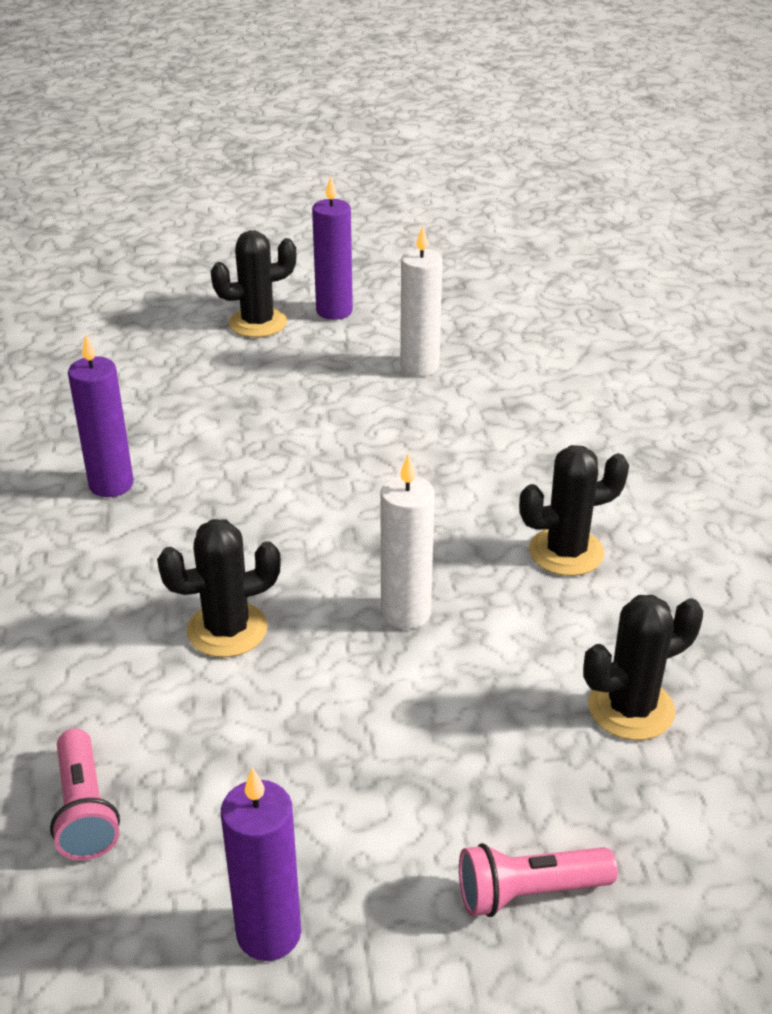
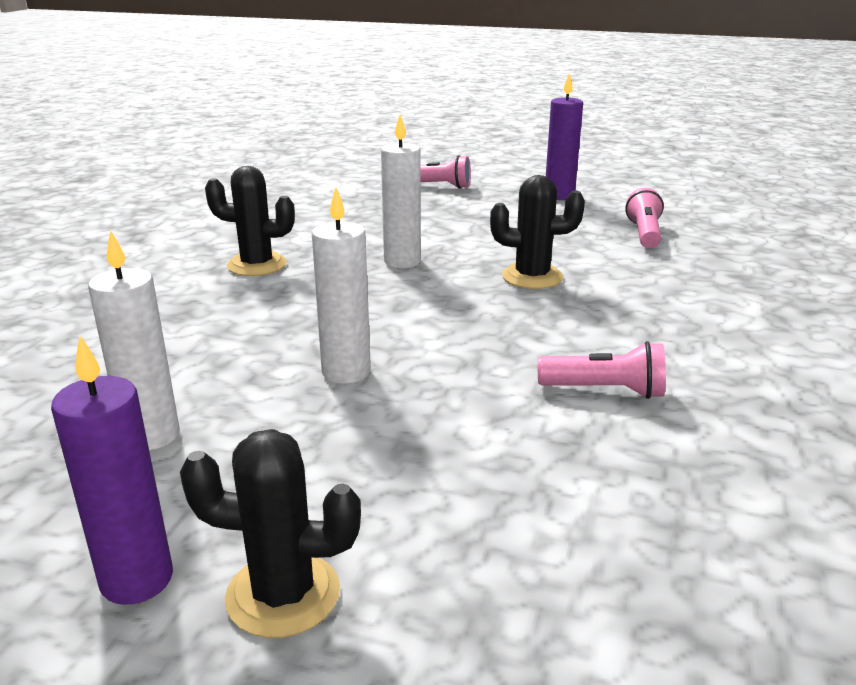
camera: 155 degrees left, 10 degrees down
purple candle [68,334,134,497] -> pink flashlight [538,341,666,399]
black cactus [583,595,703,740] -> none
none -> white candle [312,187,371,384]

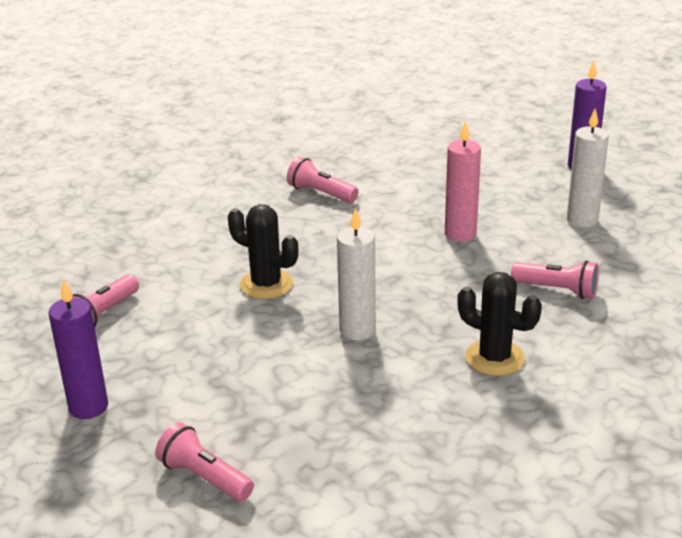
camera: 155 degrees left, 5 degrees up
black cactus [180,429,361,638] -> none
white candle [312,187,371,384] -> pink candle [445,121,481,242]
none -> pink flashlight [511,261,599,299]

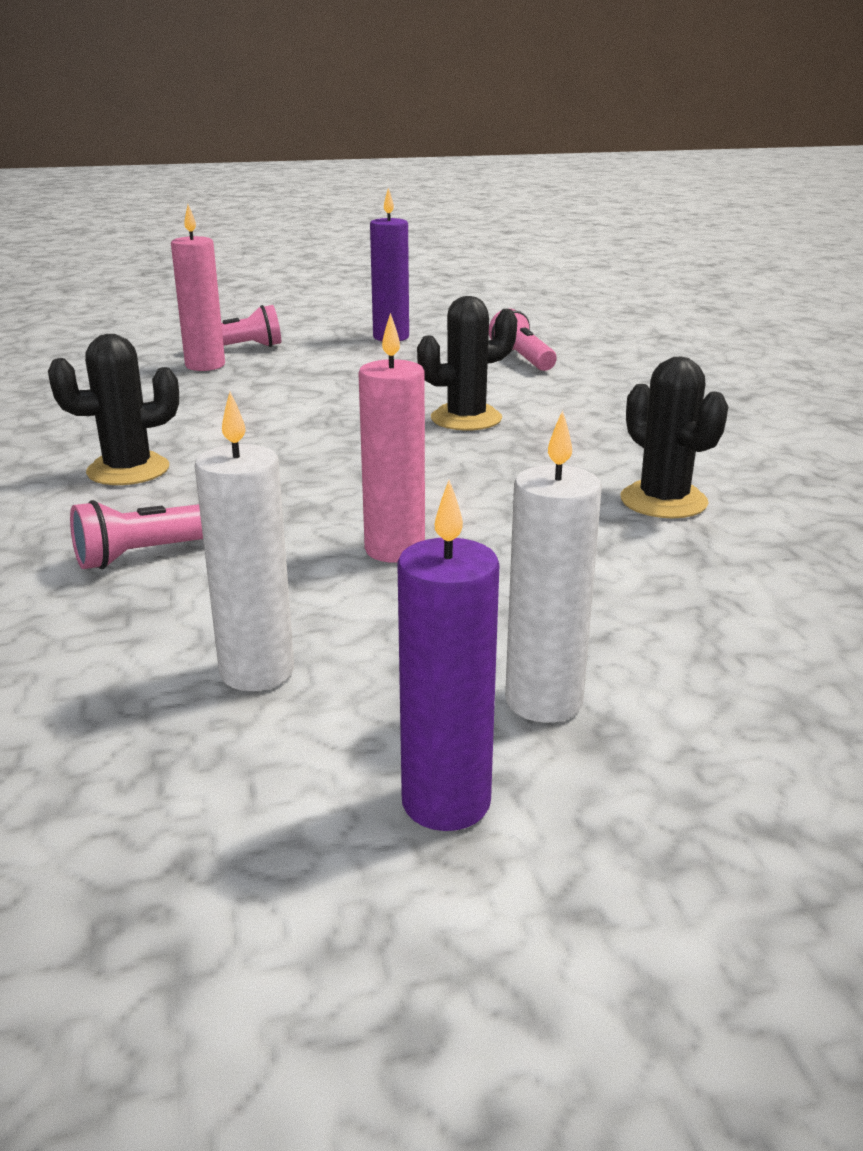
camera: 125 degrees right, 5 degrees down
pink flashlight [287,157,358,203] -> black cactus [621,357,728,518]
white candle [337,208,376,341] -> white candle moved to [505,410,602,723]
none -> pink candle [171,204,225,371]

